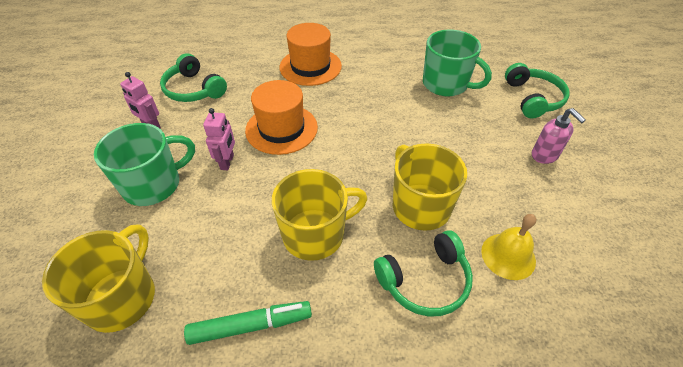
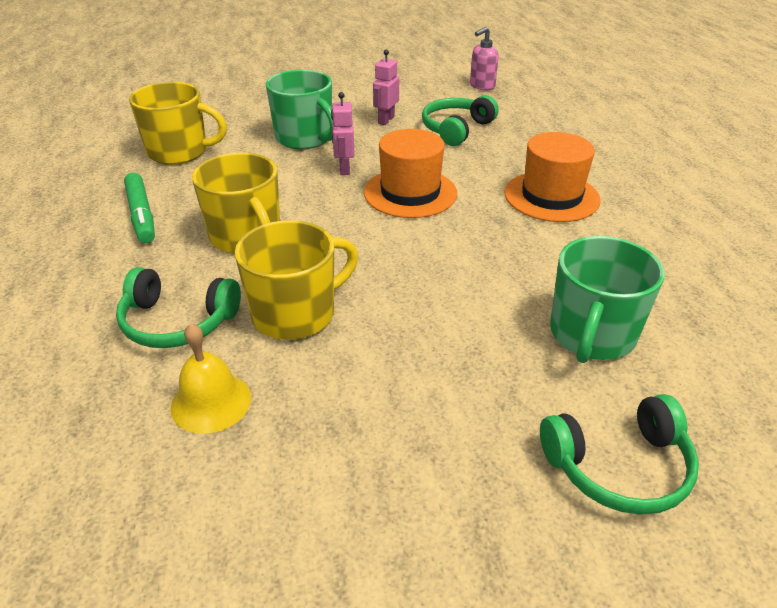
camera: 80 degrees right, 10 degrees down
pink robot [203,108,235,170] -> pink robot turned 90 degrees clockwise [331,92,355,175]
green headphones [374,230,473,317] -> green headphones turned 45 degrees counterclockwise [116,267,241,348]
pink soap dispenser [532,108,586,164] -> pink soap dispenser moved to [470,27,499,90]

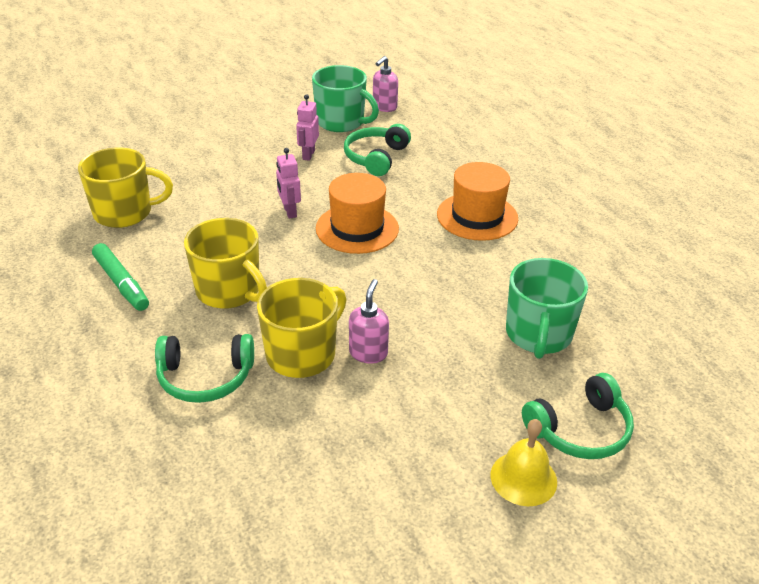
camera: 15 degrees left, 0 degrees up
yellow bell [170,323,251,434] -> yellow bell moved to [491,419,557,506]
green mug [266,70,333,149] -> green mug moved to [312,65,379,132]
none -> pink soap dispenser [349,279,389,364]

